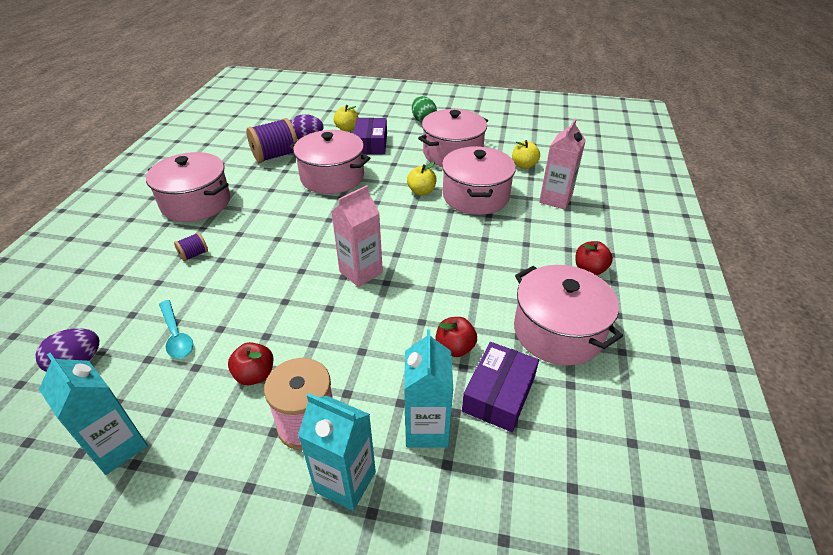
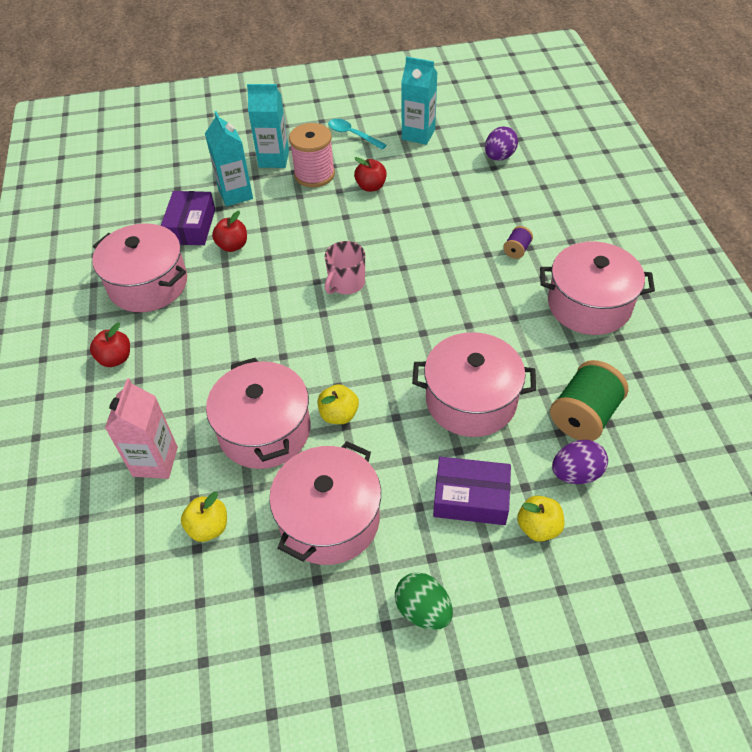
camera: 160 degrees right, 10 degrees up
turquoise spoon [159,300,193,359] -> turquoise spoon moved to [328,119,387,149]
purple spool [246,118,297,163] -> green spool [550,360,628,441]
pink carton [332,185,383,287] -> pink mug [325,241,365,294]
purple box [353,118,387,154] -> purple box turned 60 degrees counterclockwise [433,457,511,525]

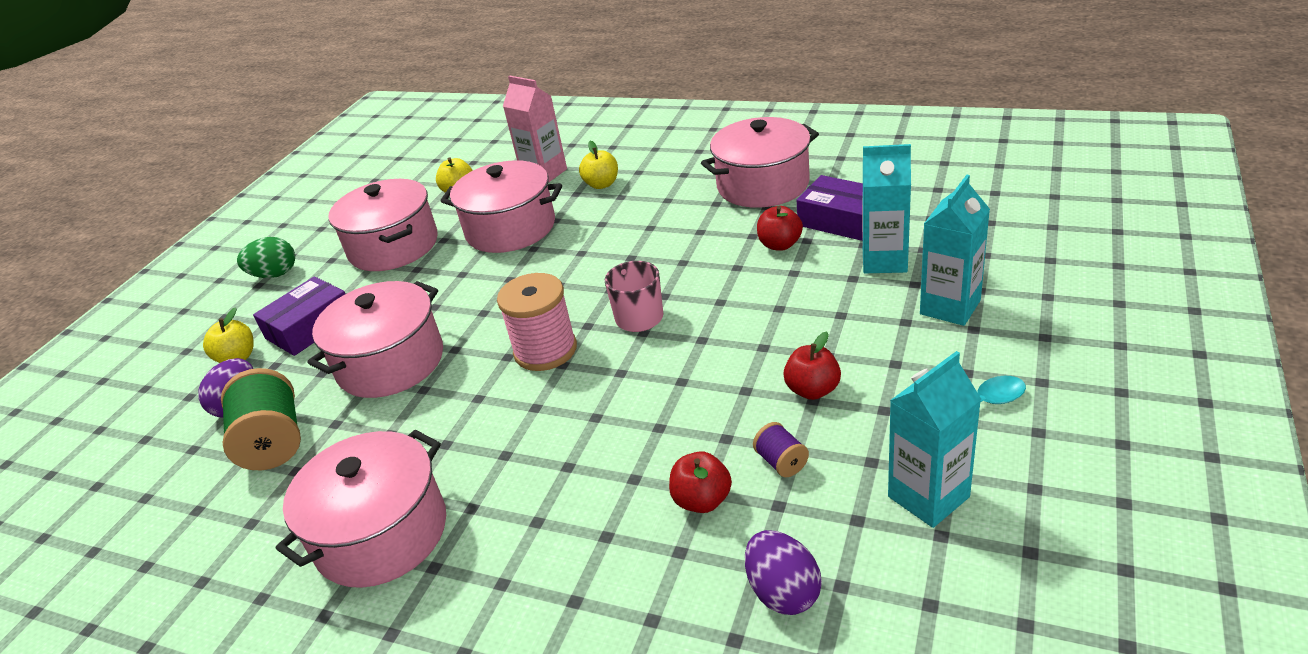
camera: 125 degrees right, 15 degrees down
red apple [90,323,130,367] -> red apple moved to [669,451,732,513]
pink spool [289,123,335,188] -> pink spool moved to [497,273,577,371]
yellow apple [318,384,359,424] -> yellow apple moved to [579,141,618,189]
purple spool [503,226,533,259] -> purple spool moved to [753,422,809,477]

